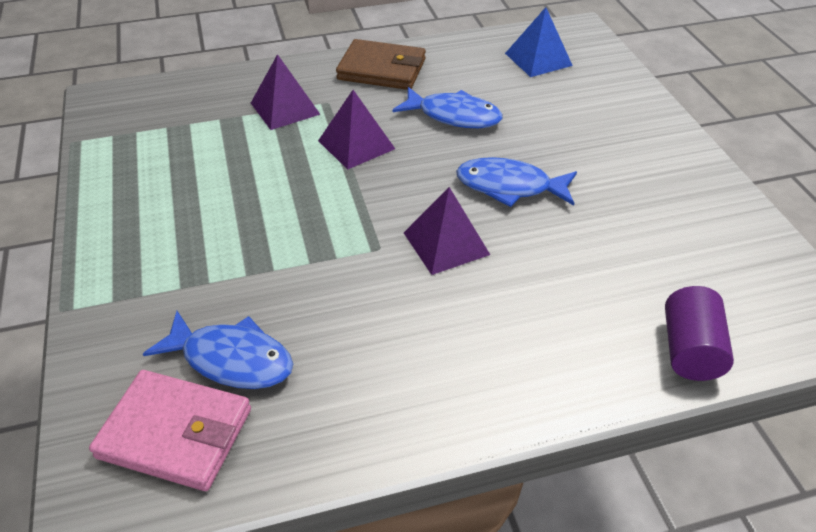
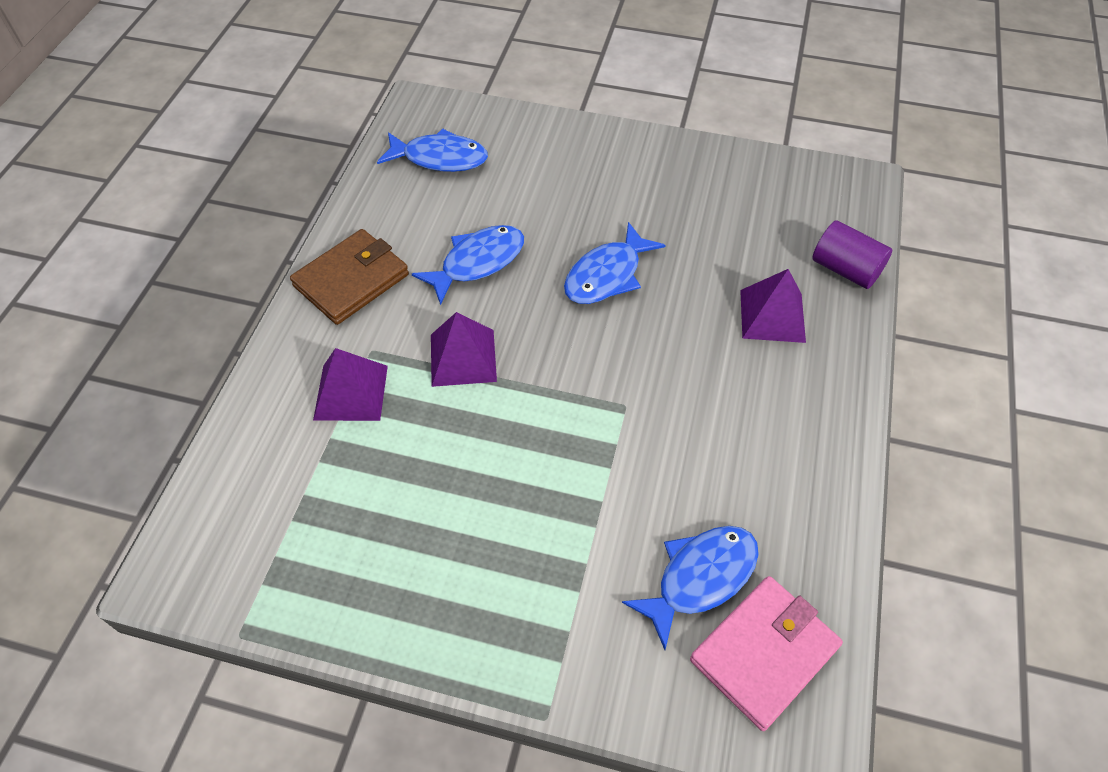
camera: 60 degrees left, 10 degrees up
purple pyramid [404,187,490,275] -> purple pyramid moved to [740,269,806,343]
blue pyramid [505,7,573,77] -> blue fish [377,128,488,172]

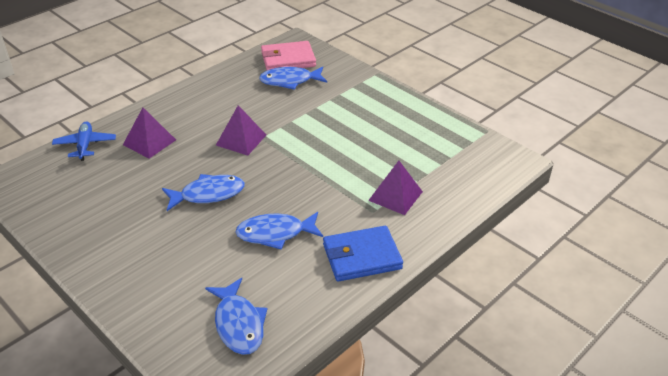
camera: 150 degrees left, 15 degrees down
brown wallet [290,229,409,325] -> blue wallet [323,226,403,282]
blue fish [377,128,488,172] -> blue fish turned 150 degrees counterclockwise [205,278,267,355]
purple pyramid [431,312,497,387] -> purple pyramid moved to [216,105,266,155]
purple cylinder [812,220,892,289] -> blue plane [52,122,116,161]

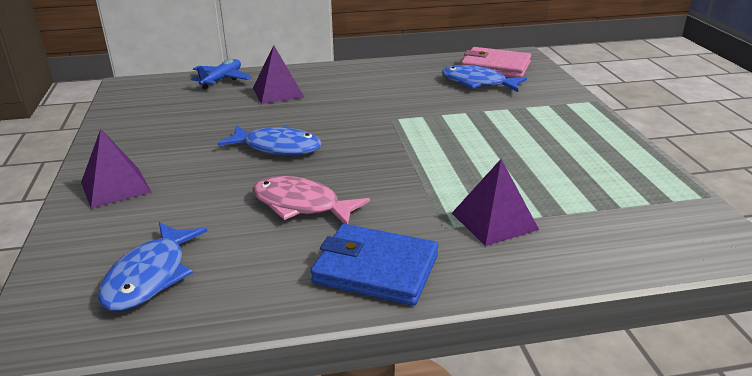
camera: 35 degrees right, 10 degrees down
purple pyramid [216,105,266,155] -> purple pyramid moved to [81,129,151,208]
blue fish [235,212,323,250] -> pink fish [253,176,370,224]

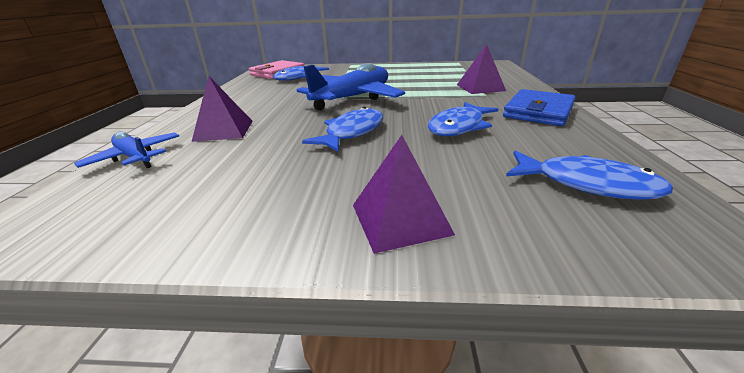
camera: 75 degrees left, 0 degrees up
pink fish [253,176,370,224] -> blue fish [428,102,498,136]
none -> blue plane [297,63,405,110]

